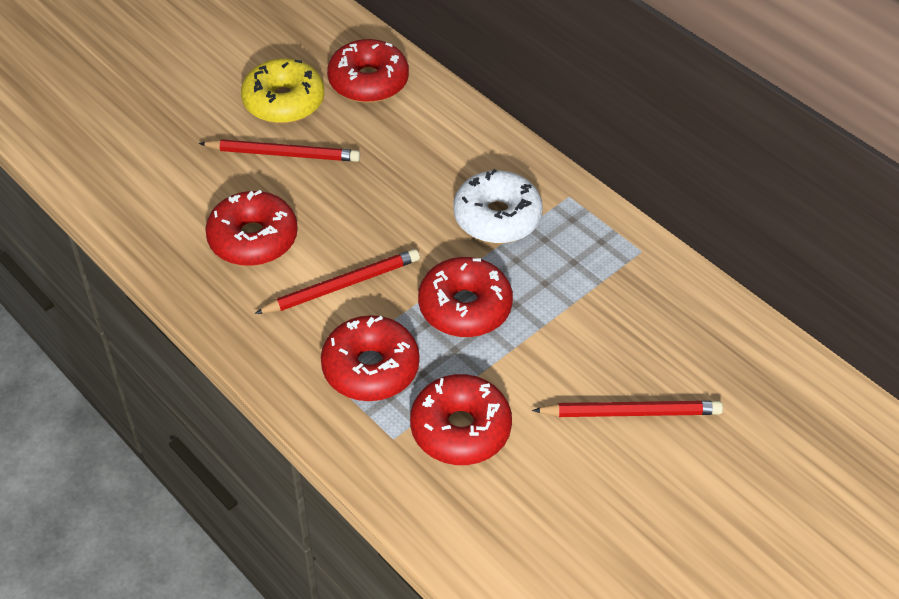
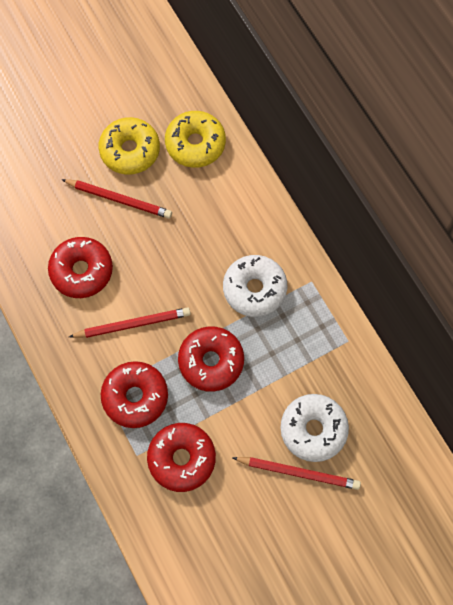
camera: 15 degrees right, 20 degrees up
red donut [327,39,409,103] -> yellow donut [165,111,226,168]
none -> white donut [280,394,349,462]

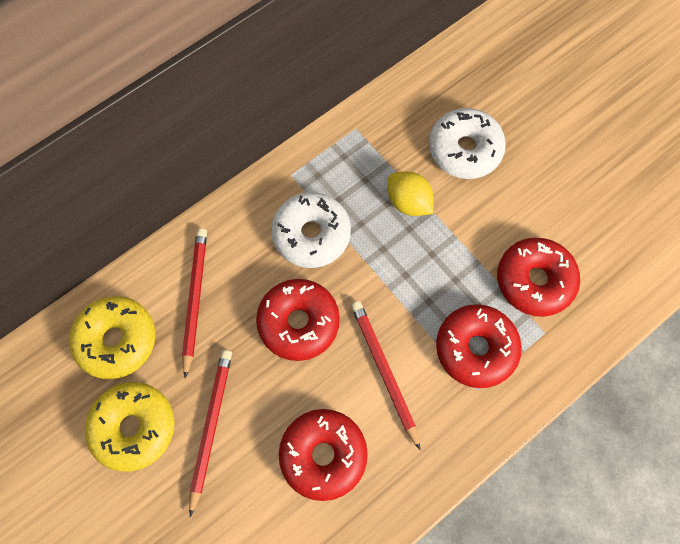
camera: 100 degrees left, 0 degrees up
red donut [178,326,244,392] -> red donut moved to [256,279,340,361]
red pencil [233,457,361,490] -> red pencil moved to [182,228,207,378]
none -> yellow lemon [388,171,434,216]

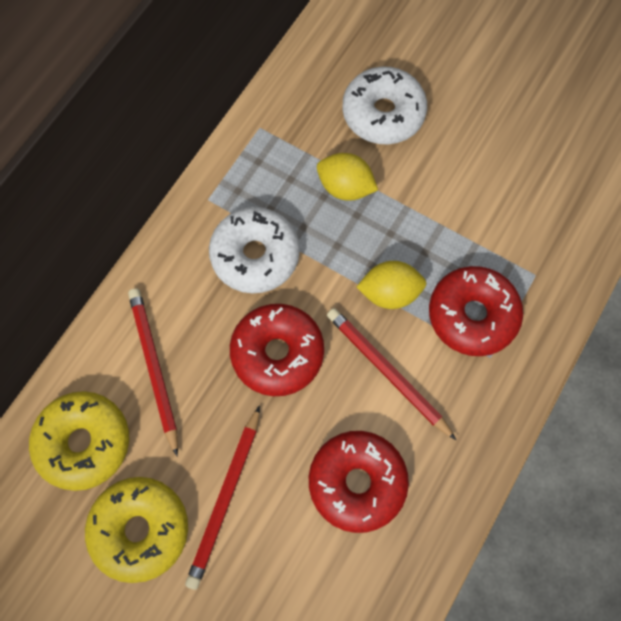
camera: 20 degrees left, 0 degrees up
red pencil [189,350,232,517] -> red pencil turned 150 degrees counterclockwise [185,406,260,590]
red donut [497,238,580,317] -> none
none -> yellow lemon [356,261,426,309]

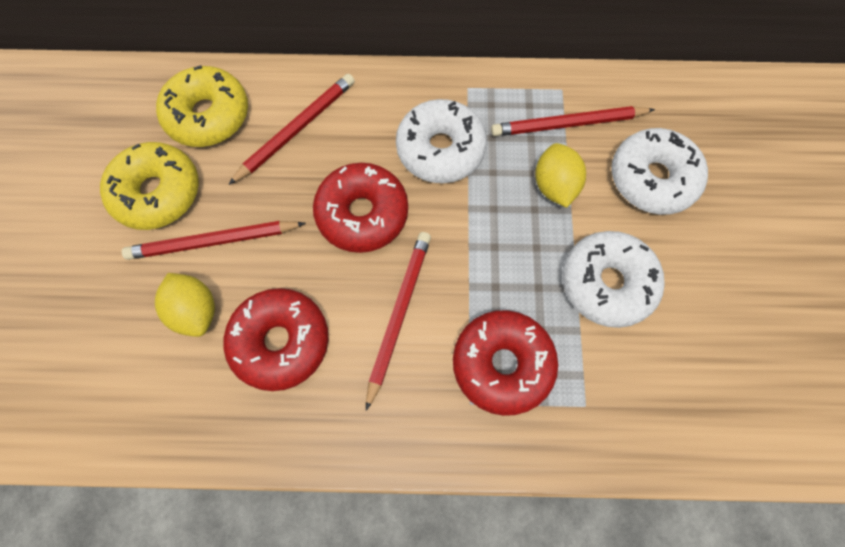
camera: 60 degrees right, 0 degrees up
yellow lemon [356,261,426,309] -> yellow lemon moved to [155,273,215,337]
none -> red pencil [491,106,655,136]
none -> white donut [562,231,665,328]

